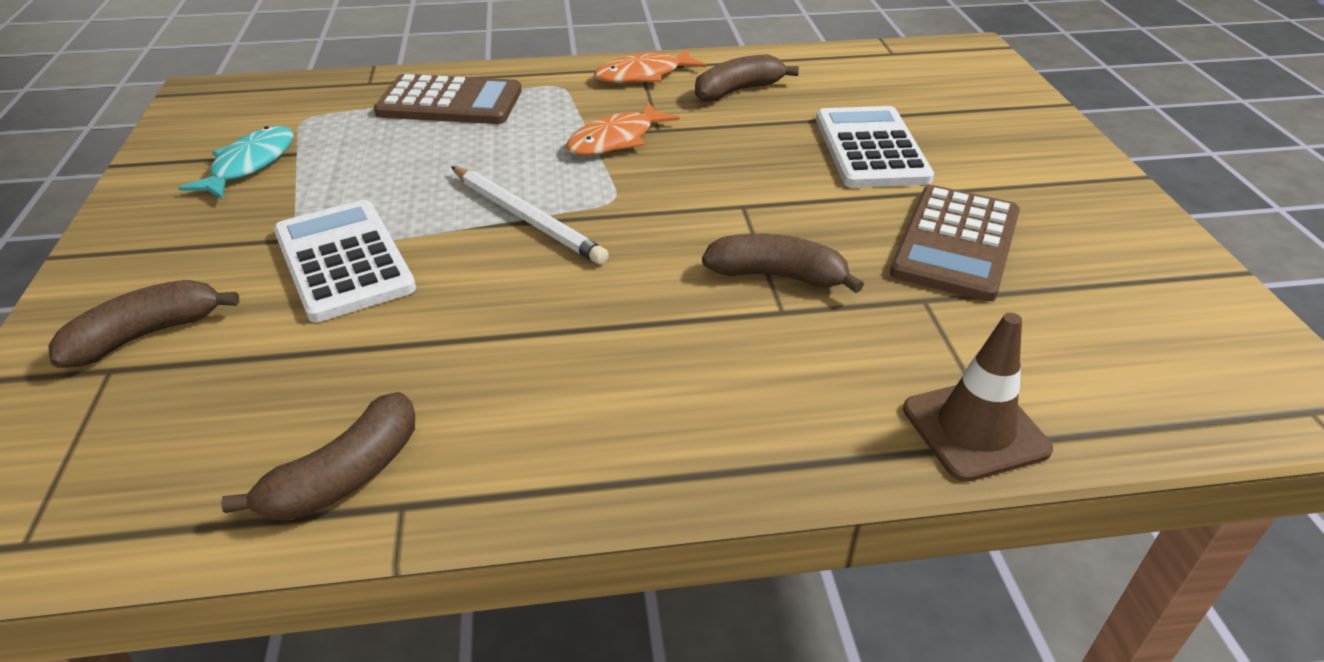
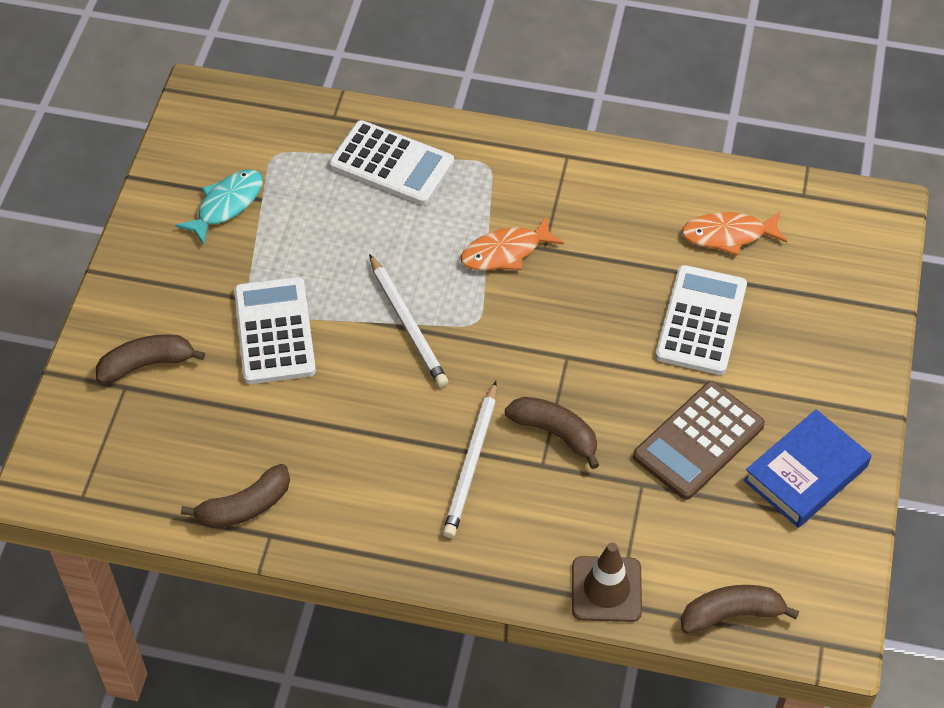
camera: 20 degrees right, 15 degrees up
brown calculator [374,74,522,124] -> white calculator [329,120,454,205]
orange fish [594,49,706,83] -> orange fish moved to [682,211,787,256]
brown banana [695,54,799,102] -> brown banana moved to [681,585,799,634]
none -> white pencil [443,381,497,538]
none -> blue book [743,409,871,528]

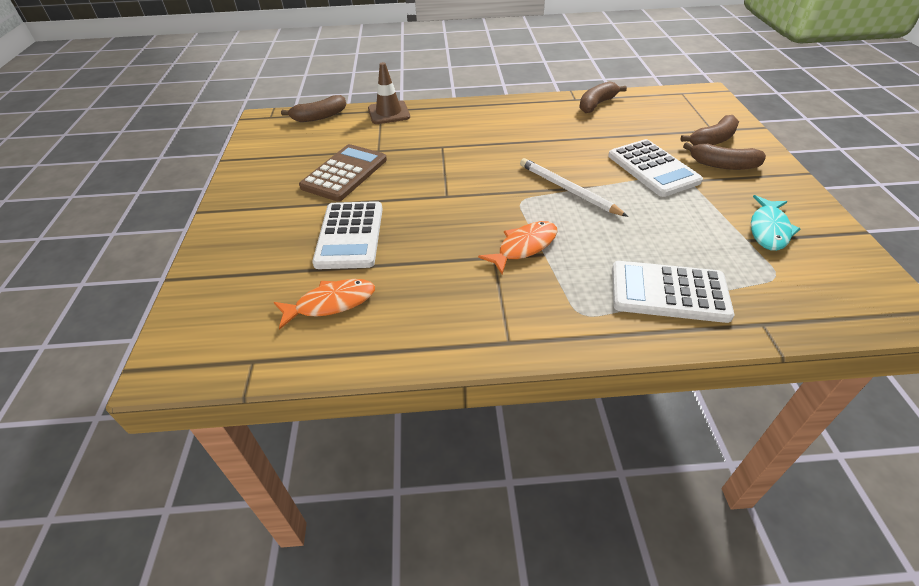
camera: 165 degrees right, 10 degrees down
white pencil [443,381,497,538] -> none
brown banana [505,397,599,469] -> brown banana moved to [683,142,766,170]
blue book [743,409,871,528] -> none

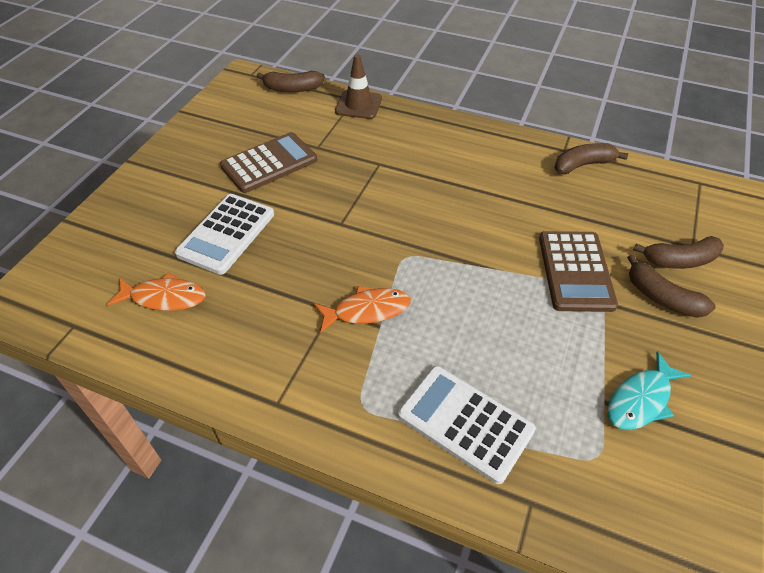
camera: 25 degrees right, 5 degrees up
white pencil [520,158,628,217] -> none
white calculator [608,139,703,197] -> brown calculator [539,231,618,312]

